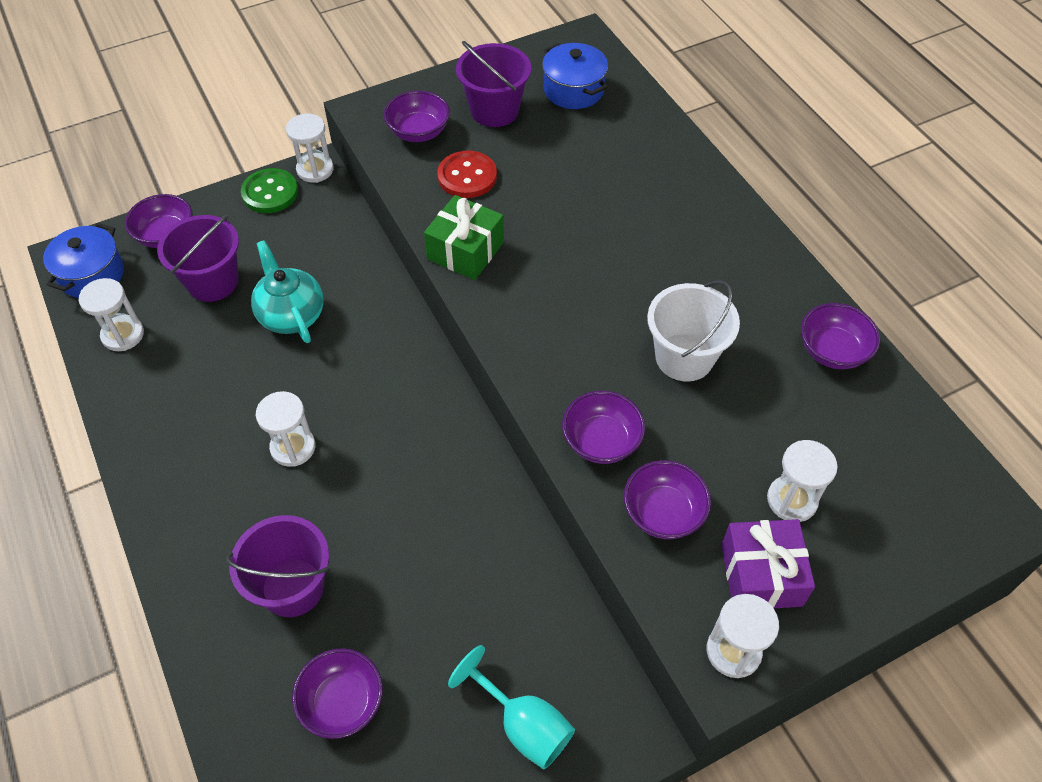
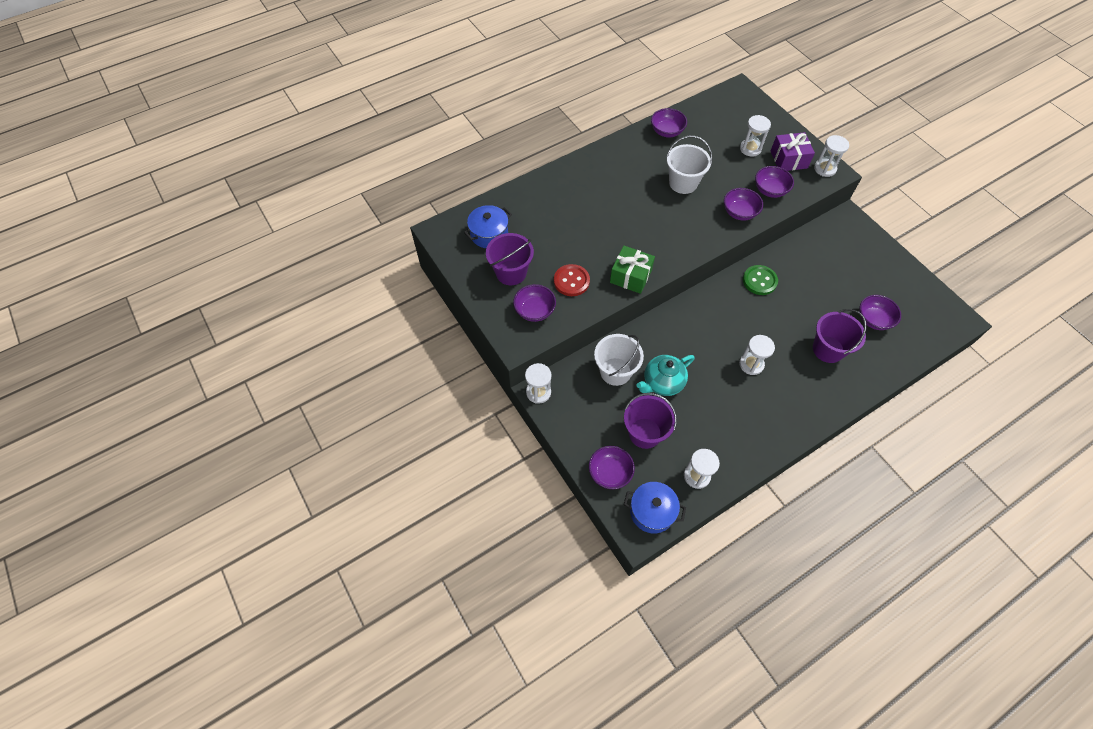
camera: 95 degrees left, 5 degrees up
green button [241,168,298,213] -> green button moved to [743,265,778,295]
turquoise goblet [448,645,575,770] -> none
none -> white bucket [594,334,644,386]

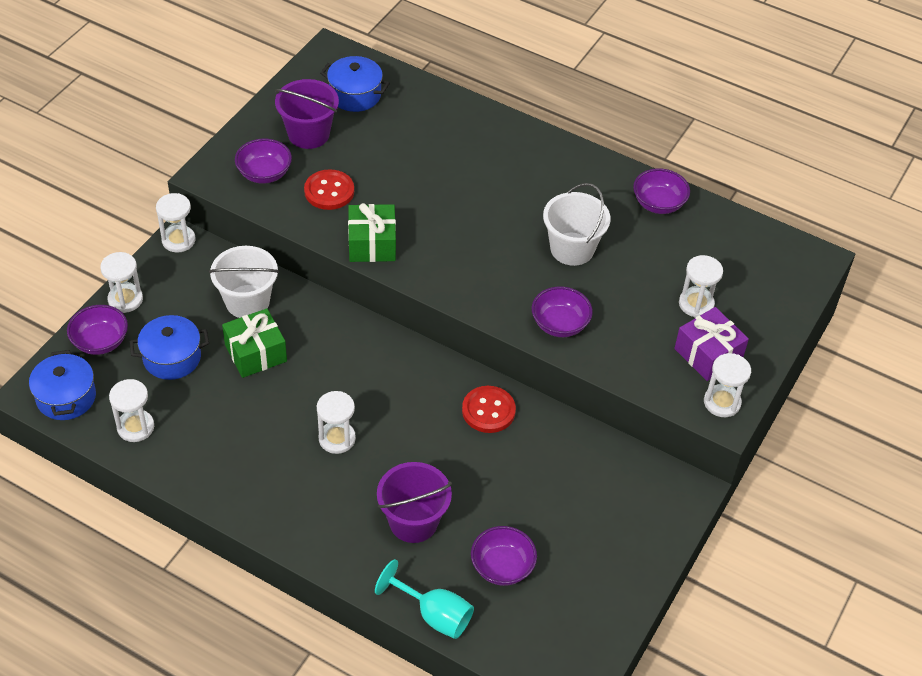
camera: 60 degrees right, 10 degrees down
purple bucket [624,393,677,449] -> blue pot [129,315,209,380]
turquoise teapot [637,355,695,396] -> green gift [222,308,287,378]
green button [743,265,778,295] -> red button [462,386,516,433]
purple bowl [755,166,794,198] -> none
none -> white hourglass [100,252,143,313]
none -> turquoise goblet [375,559,474,639]

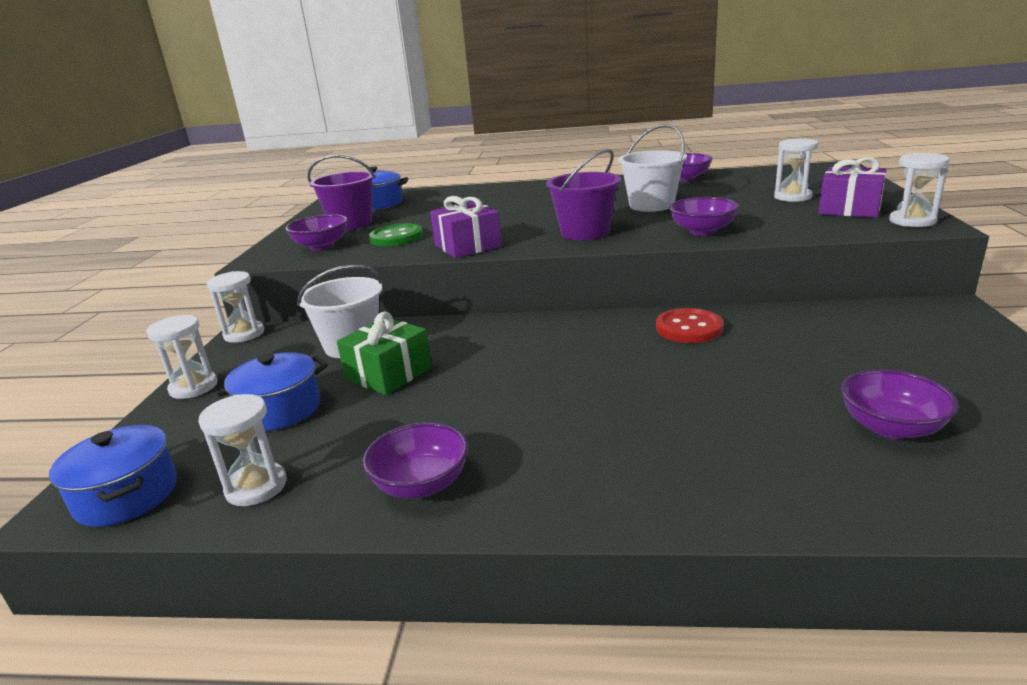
camera: 20 degrees left, 25 degrees down
purple bowl [67,305,128,355] -> purple bowl moved to [363,422,468,498]
red button [304,169,354,210] -> green button [369,224,423,246]
white hourglass [317,391,356,454] -> none
green gift [348,203,396,262] -> purple gift [430,196,502,258]
turquoise goblet [375,559,474,639] -> none
purple bucket [377,462,452,543] -> purple bucket moved to [546,149,621,240]

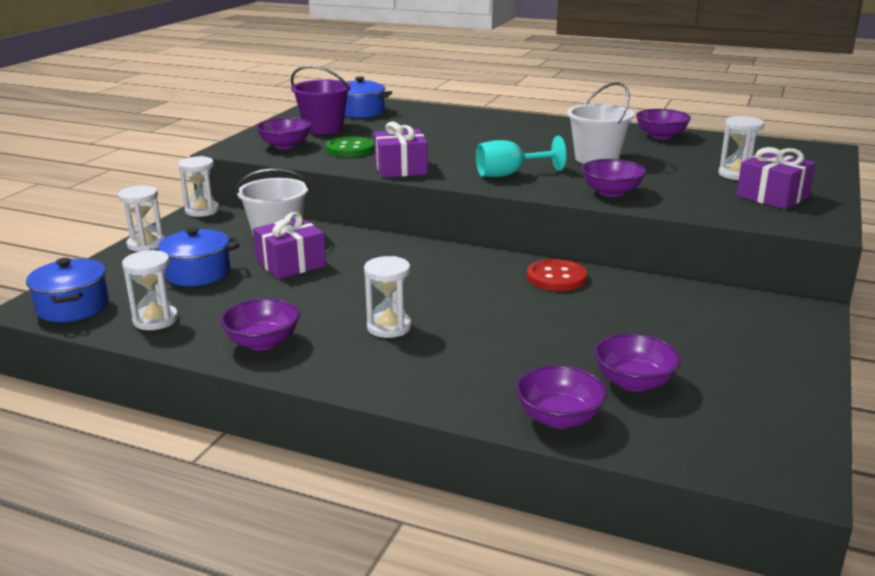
camera: 15 degrees right, 0 degrees up
green gift [337,312,432,395] -> purple gift [253,212,326,279]
purple bucket [546,149,621,240] -> turquoise goblet [476,136,566,177]
white hourglass [889,153,950,227] -> white hourglass moved to [364,256,412,338]
none -> purple bowl [515,365,607,429]

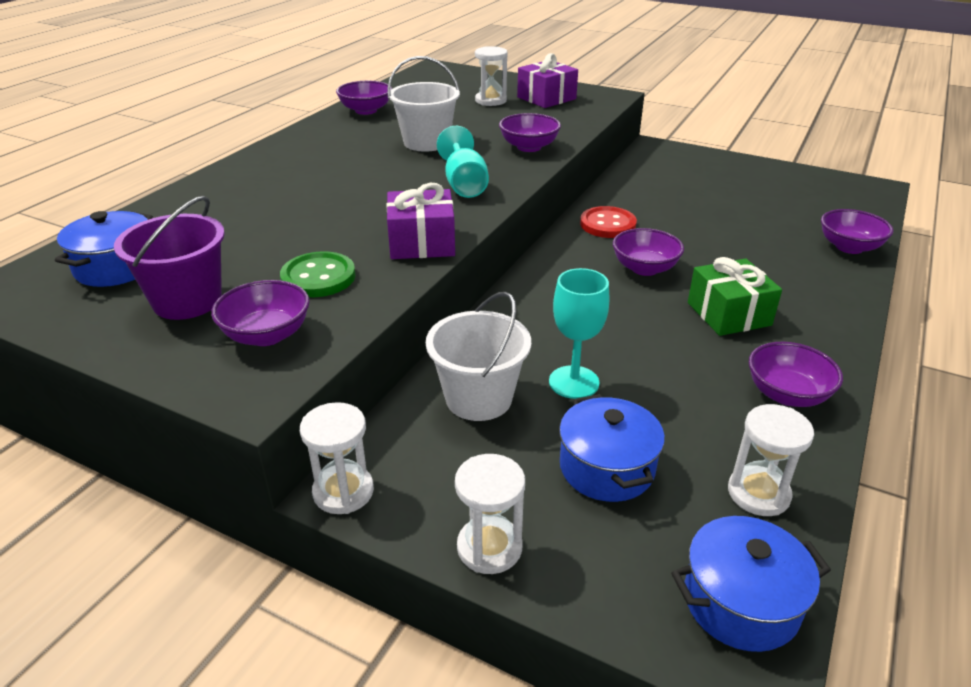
camera: 85 degrees left, 10 degrees up
purple gift [253,212,326,279] -> turquoise goblet [549,268,609,399]
white hourglass [364,256,412,338] -> green gift [688,257,782,336]
purple bowl [594,333,681,392] -> purple bowl moved to [613,228,684,276]

